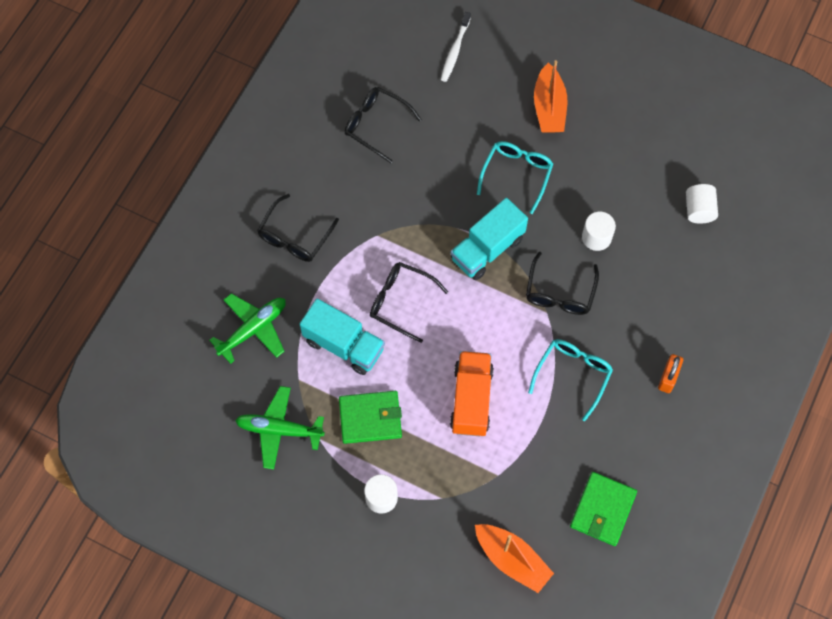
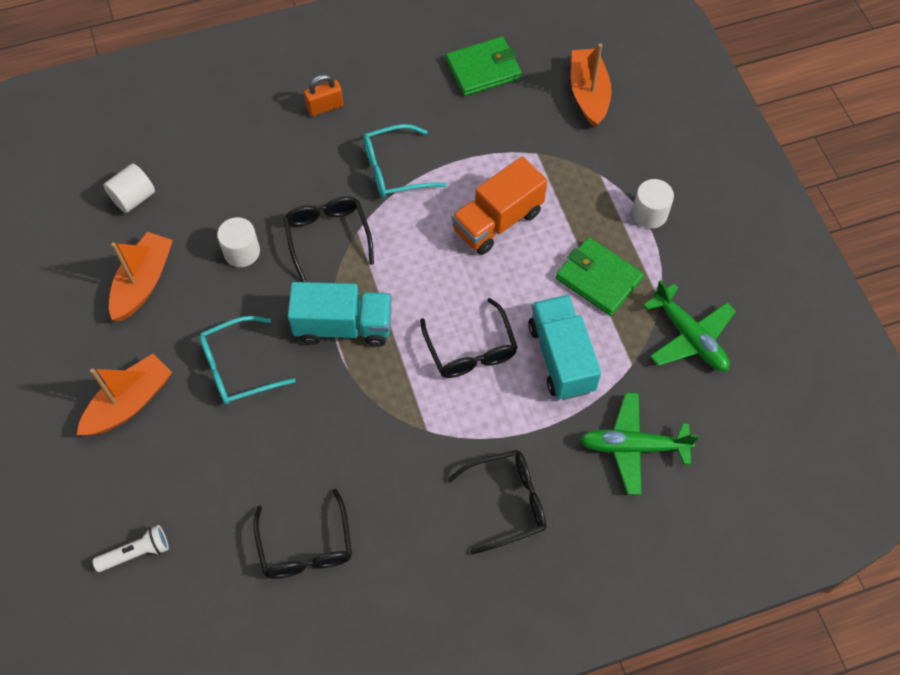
camera: 135 degrees left, 5 degrees down
white toothbrush [441,12,471,82] -> white flashlight [93,525,169,572]
black glasses [526,251,599,315] -> black glasses turned 75 degrees counterclockwise [283,196,374,282]
none -> orange boat [109,232,173,321]

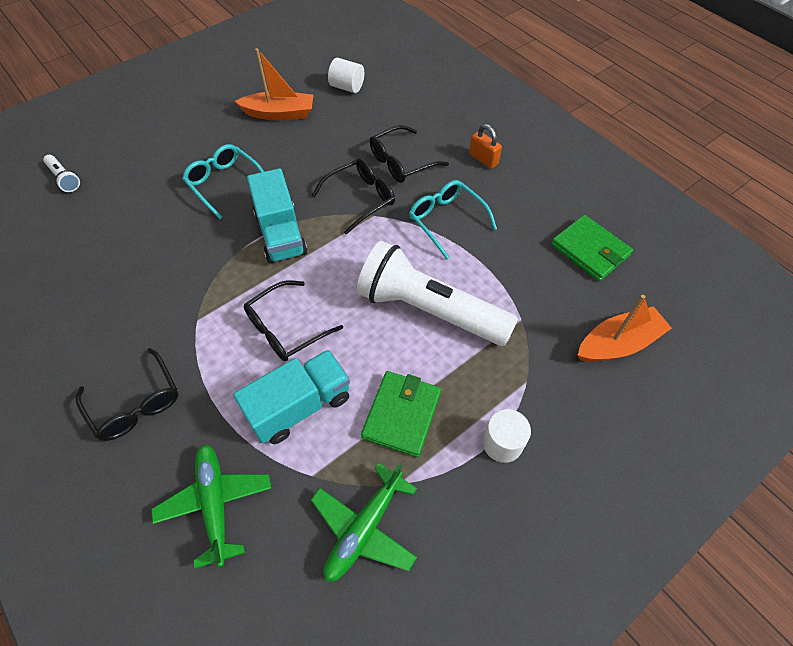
camera: 70 degrees right, 5 degrees down
orange boat [77,354,172,436] -> none
white cylinder [217,217,260,267] -> none
black glasses [253,489,352,579] -> black glasses moved to [370,125,449,183]
orange truck [452,156,547,255] -> white flashlight [357,241,518,346]

